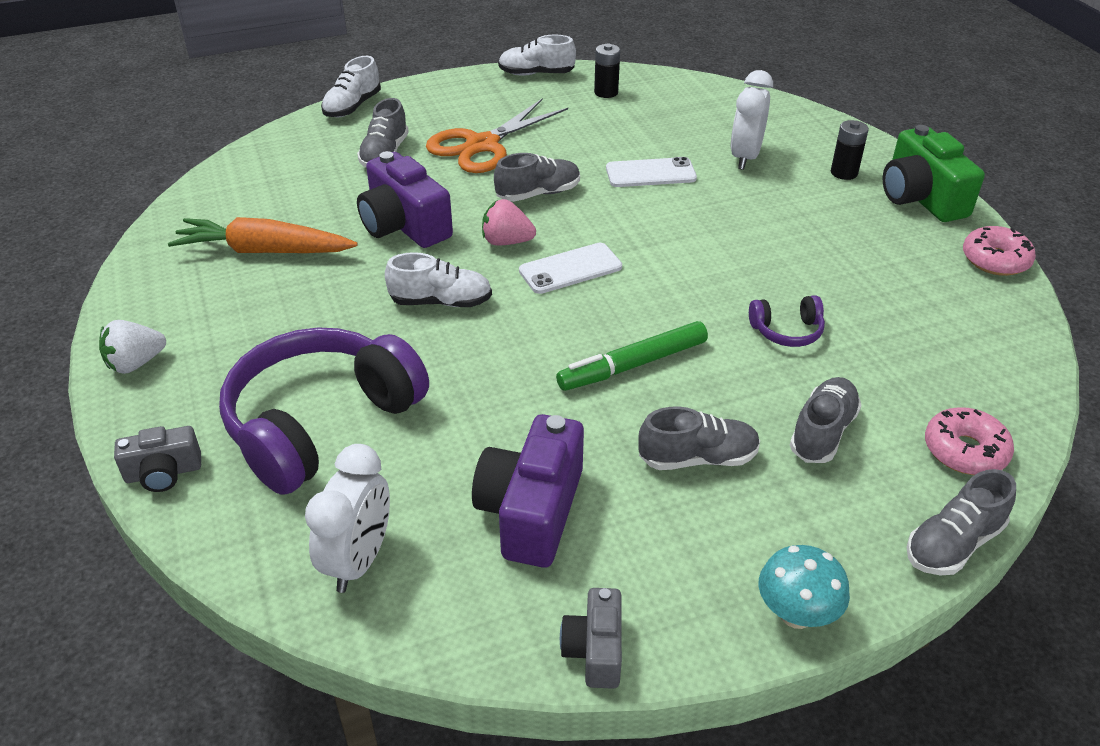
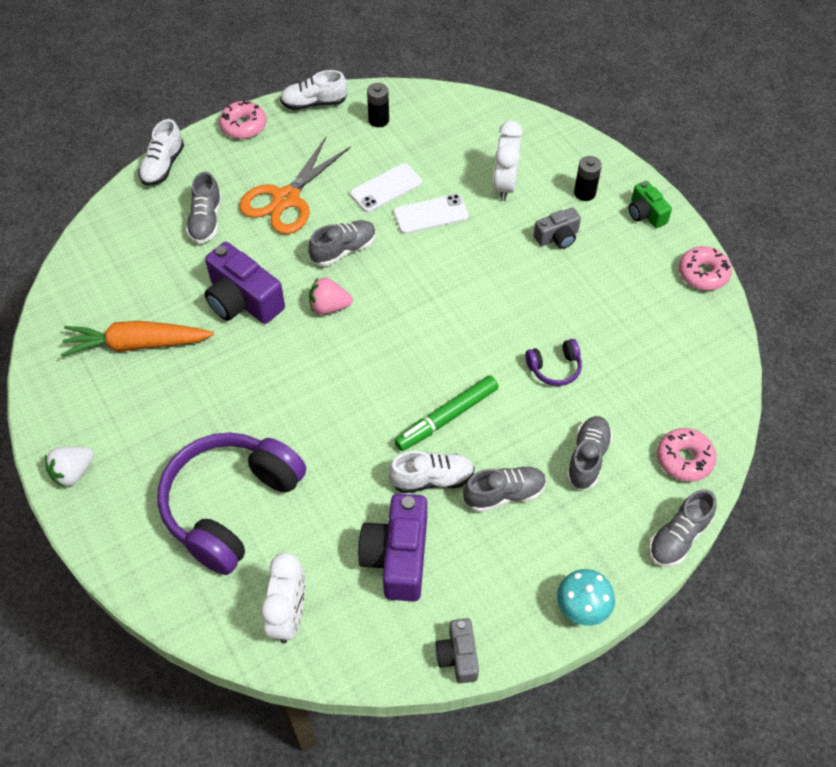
camera: 10 degrees left, 15 degrees up
grey camera [114,426,201,492] -> grey camera moved to [534,208,581,249]
white shoe [385,252,492,307] -> white shoe moved to [389,451,475,493]
white phone [519,243,622,294] -> white phone moved to [350,163,422,212]
green camera [883,125,985,222] -> green camera [629,181,672,228], size x0.57
none -> pink donut [219,101,267,139]

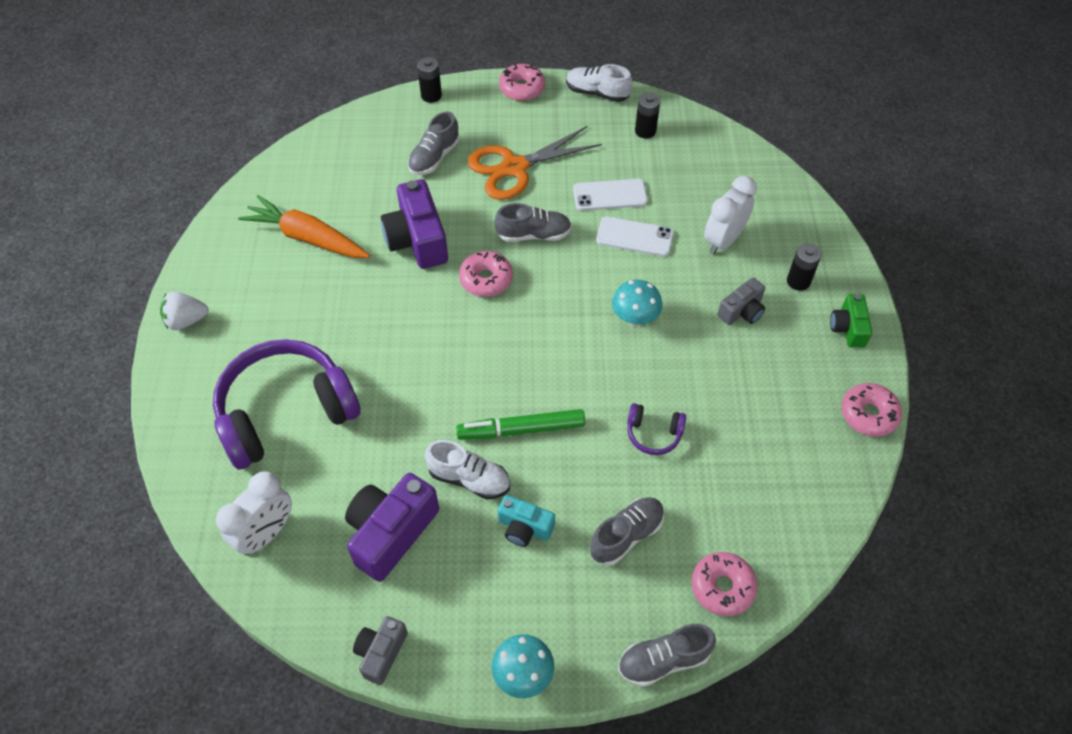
camera: 30 degrees right, 0 degrees up
white shoe [138,119,184,186] -> black battery [417,57,442,103]
pink strawberry [309,278,352,315] -> pink donut [459,251,513,297]
grey shoe [463,466,546,512] -> turquoise camera [498,495,555,547]
grey camera [534,208,581,249] -> grey camera turned 45 degrees counterclockwise [717,278,765,325]
none -> turquoise mushroom [612,280,662,326]

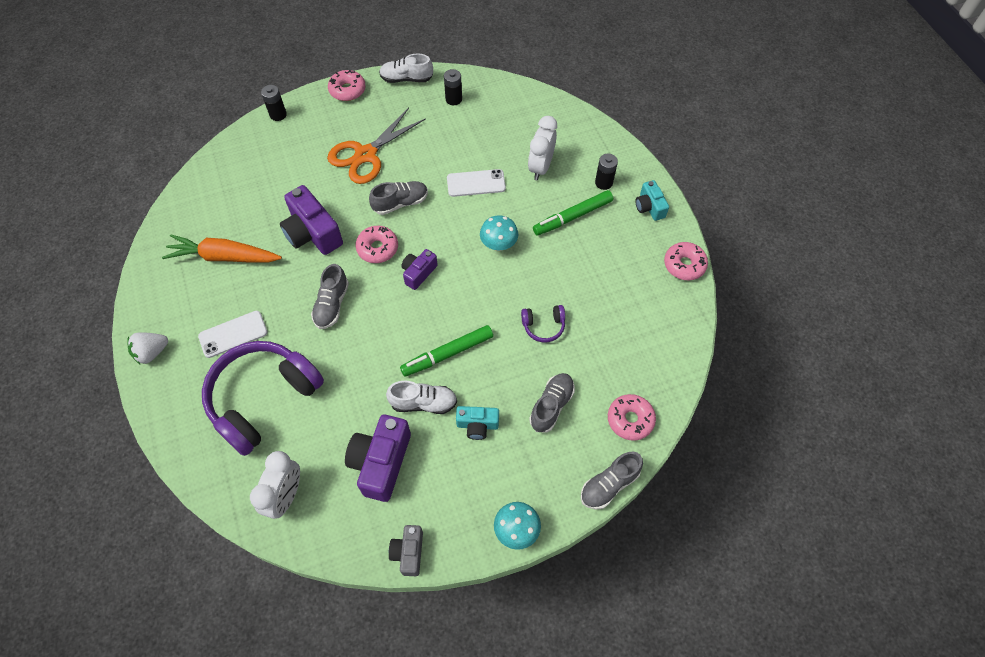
camera: 20 degrees left, 5 degrees up
grey shoe [408,111,460,175] -> grey shoe moved to [311,264,349,329]
white phone [573,179,648,211] -> white phone moved to [198,311,268,358]
grey camera [717,278,765,325] -> green marker [533,190,613,236]
green camera [830,294,872,348] -> turquoise camera [636,180,669,221]
none -> purple camera [402,249,438,290]

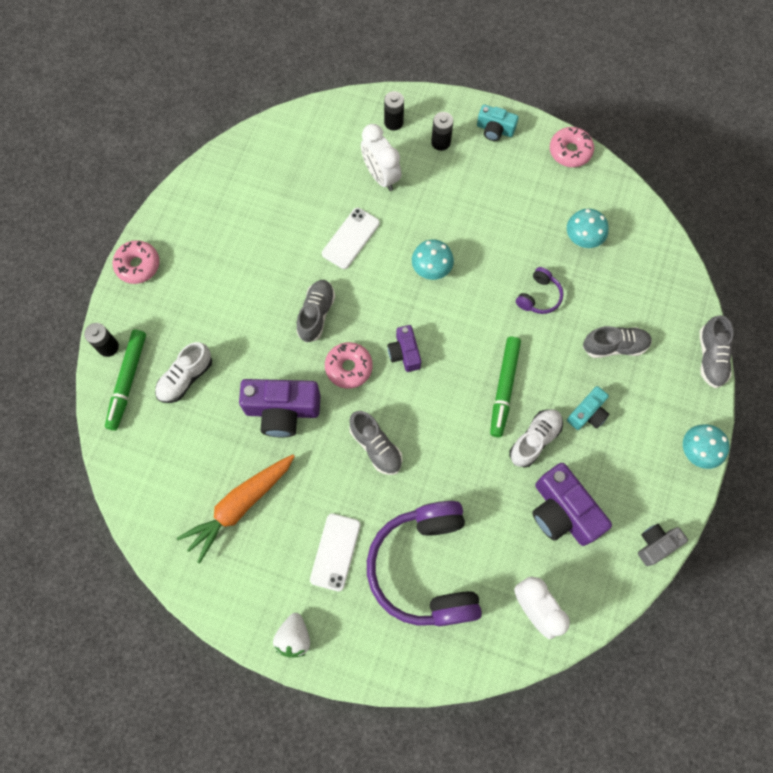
camera: 50 degrees left, 10 degrees up
orange scissors [327,108,426,184] -> none
white shoe [379,53,433,83] -> white shoe moved to [155,342,212,403]
grey camera [389,525,423,576] -> grey camera turned 105 degrees clockwise [638,524,688,566]
black battery [444,69,462,105] -> black battery moved to [384,91,404,130]
grey shoe [529,373,575,433] -> grey shoe turned 105 degrees clockwise [583,326,652,358]
green marker [533,190,613,236] -> green marker moved to [105,330,146,431]
pink donut [608,394,656,441] -> none
none -> turquoise mushroom [567,208,609,248]

